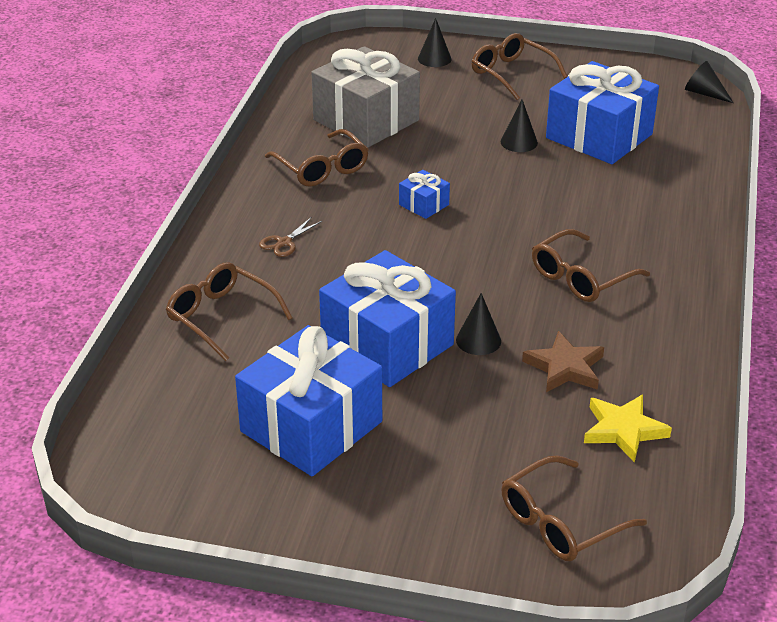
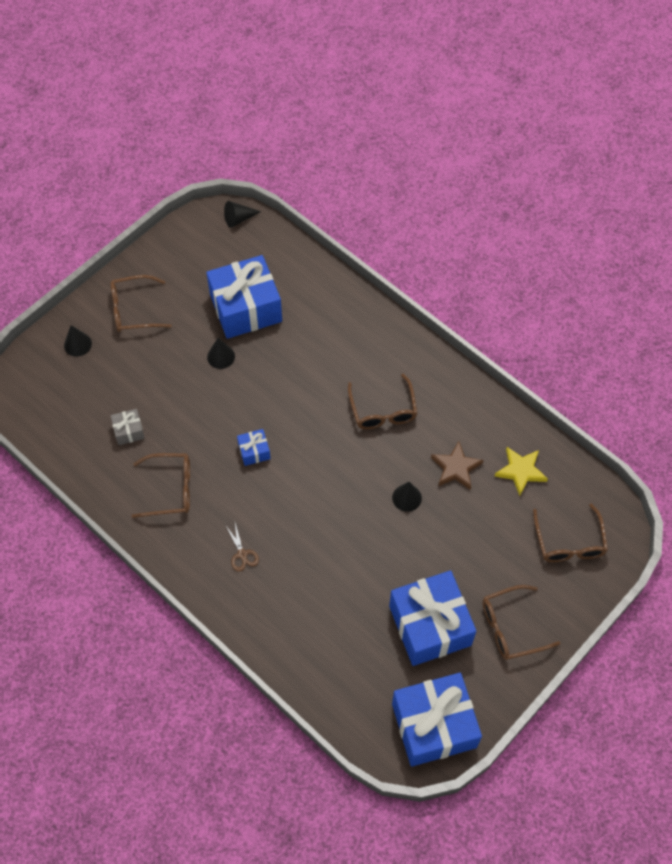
camera: 60 degrees left, 25 degrees up
brown glasses [166,262,292,361] -> brown glasses moved to [482,585,560,660]
grey gift [311,46,420,148] -> grey gift [111,409,145,445], size x0.43
blue gift [319,250,456,387] -> blue gift moved to [392,673,482,767]

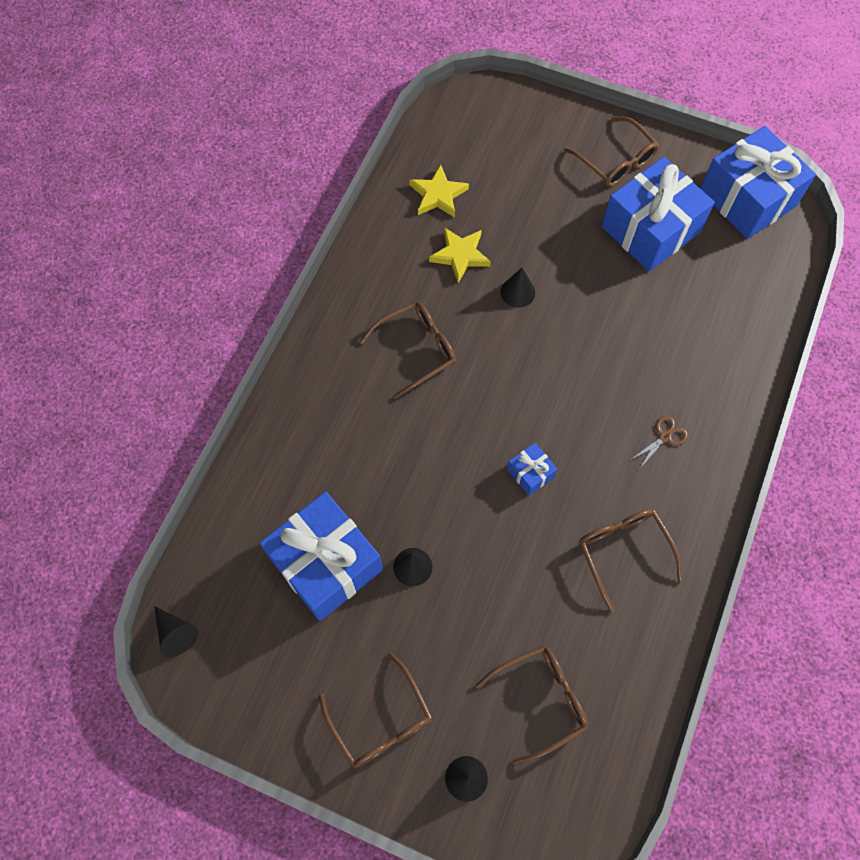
camera: 110 degrees left, 5 degrees up
grey gift [111,409,145,445] -> none
brown star [431,441,484,490] -> yellow star [429,227,491,283]
brown glasses [533,503,608,562] -> brown glasses moved to [476,646,589,765]

